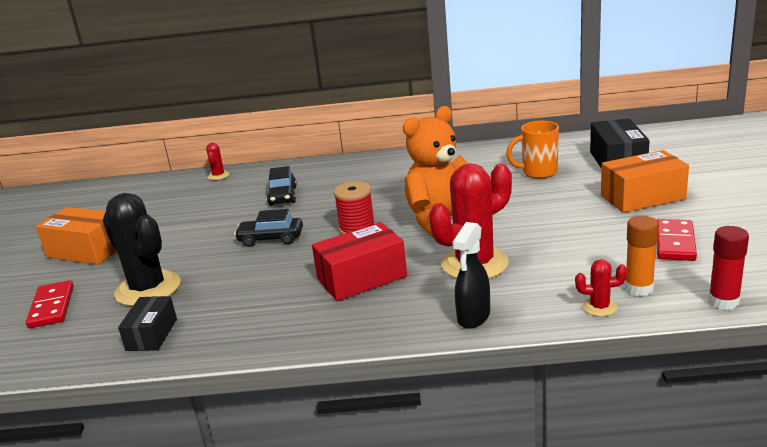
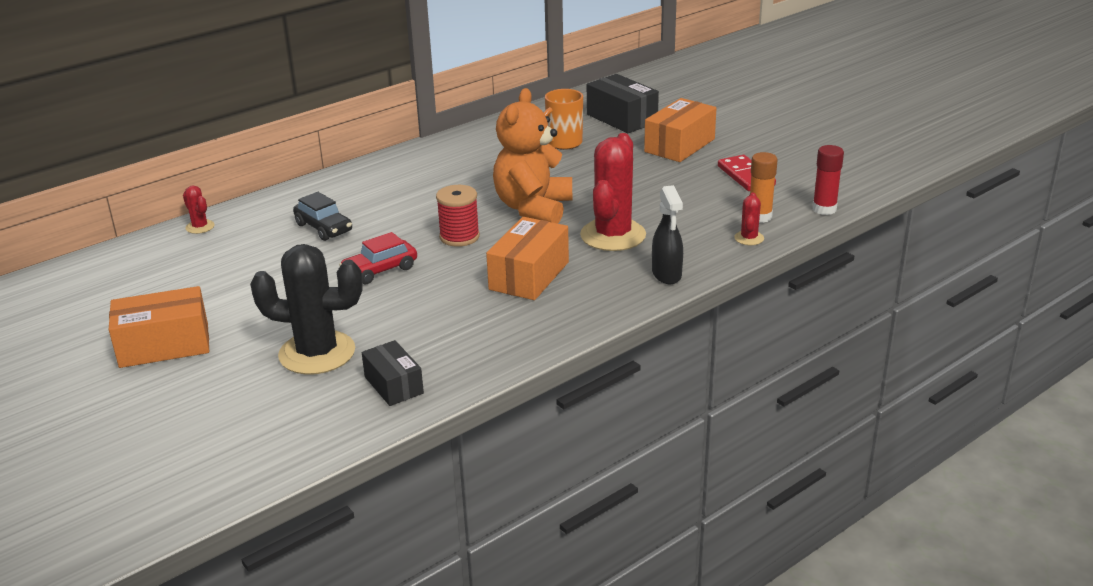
camera: 40 degrees left, 5 degrees up
red domino [26,280,74,328] -> none
black car [234,209,303,247] -> red car [339,232,417,284]
red box [312,222,407,301] -> orange box [486,217,569,300]
red cactus [575,259,627,317] -> red cactus turned 45 degrees counterclockwise [734,192,764,245]

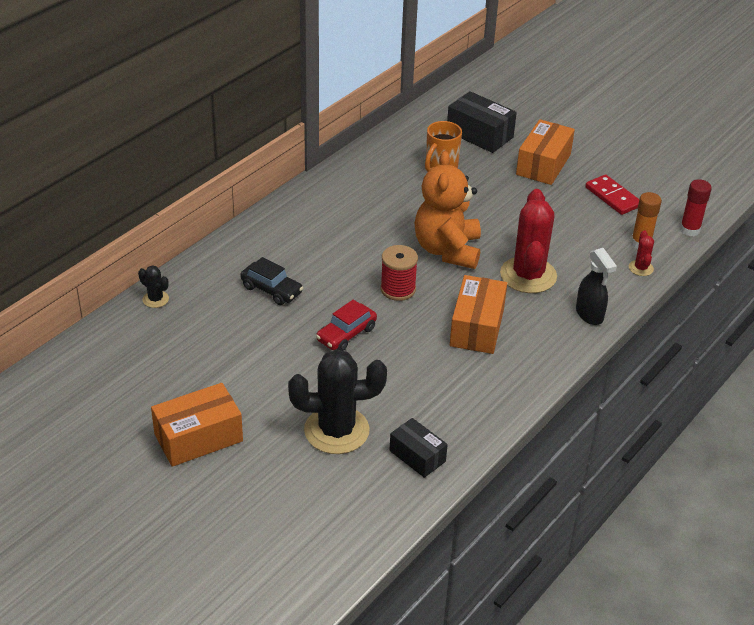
camera: 15 degrees left, 10 degrees up
red cactus [183,186,215,234] -> black cactus [138,265,169,308]

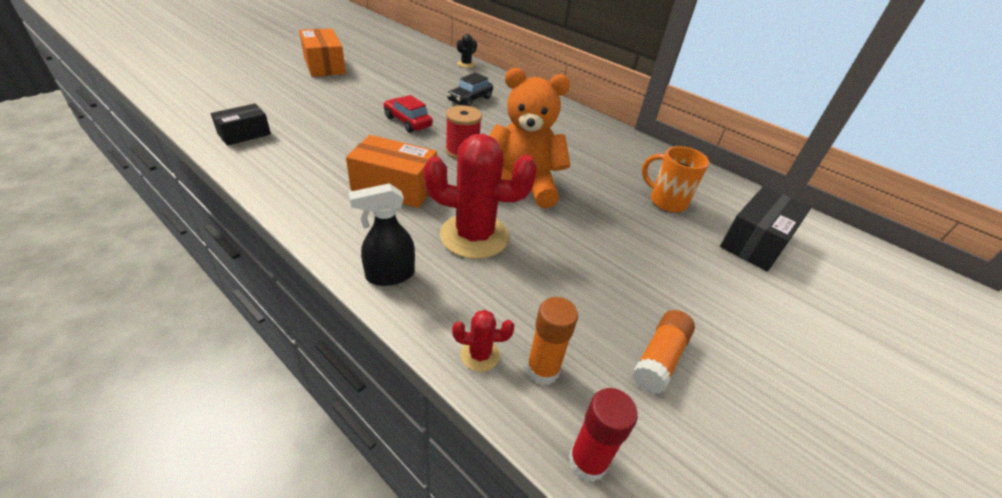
camera: 90 degrees right, 0 degrees up
black cactus [288,349,387,454] -> none
orange box [516,119,575,185] -> none
red domino [585,174,639,215] -> orange glue stick [632,310,695,394]

